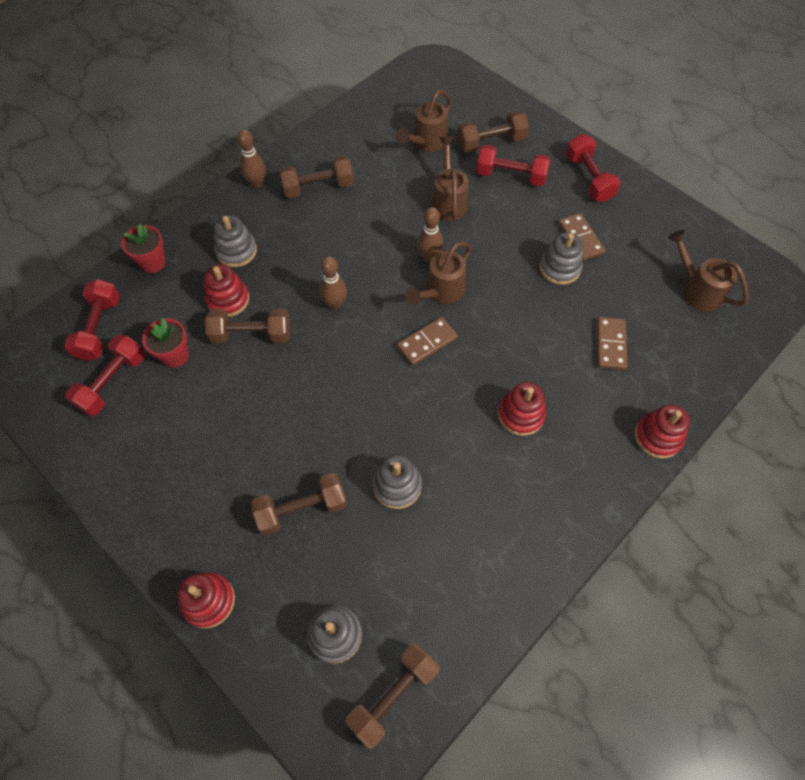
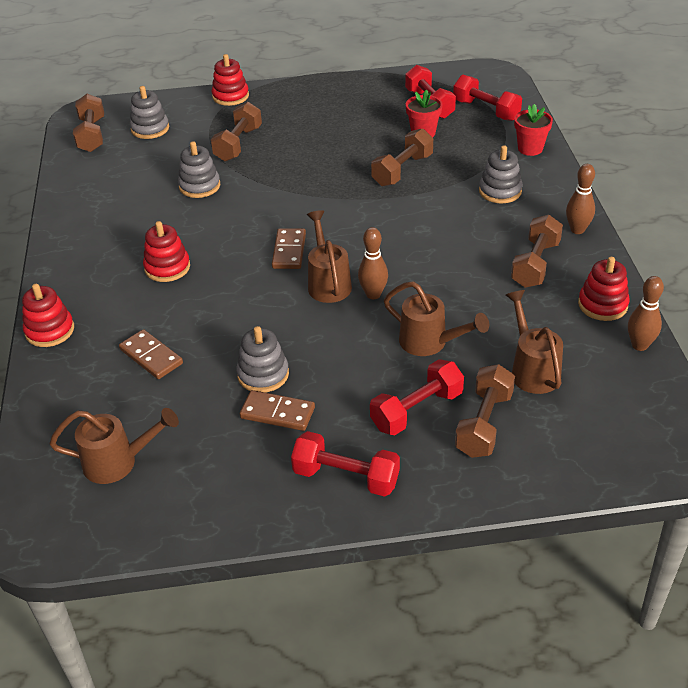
camera: 130 degrees right, 20 degrees down
red stacking toy [204,264,249,317] -> red stacking toy moved to [578,257,630,321]
brown bowling pin [320,256,347,310] -> brown bowling pin moved to [628,276,664,351]

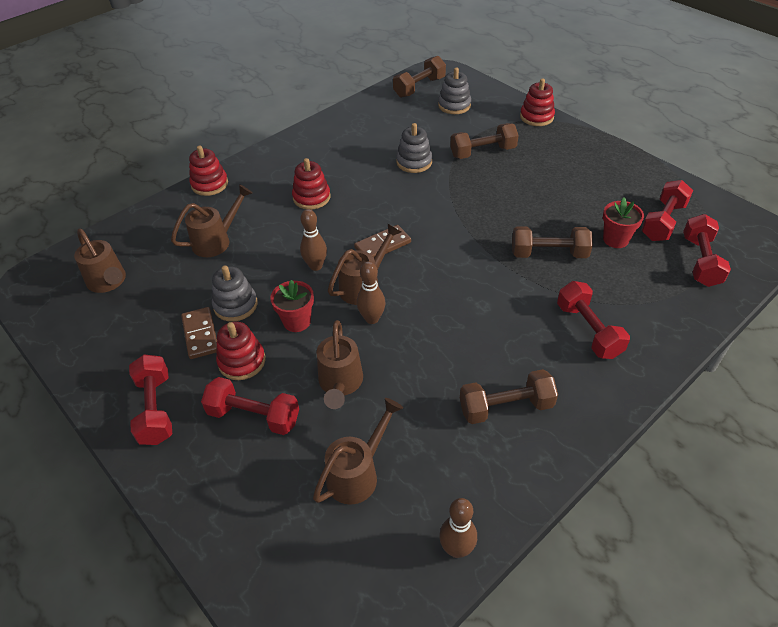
camera: 55 degrees right, 5 degrees up
brown domino [119,329,183,379] -> brown watering can [171,184,252,257]
brown dumbbell [455,364,515,458] -> none
grey stacking toy [479,145,523,203] -> red dumbbell [557,281,630,359]
red flower pot [514,104,553,156] -> red flower pot moved to [270,280,314,332]
brown bowling pin [566,164,595,234] -> brown bowling pin moved to [300,209,327,271]
red stacking toy [578,257,630,321] -> red stacking toy moved to [216,322,265,380]

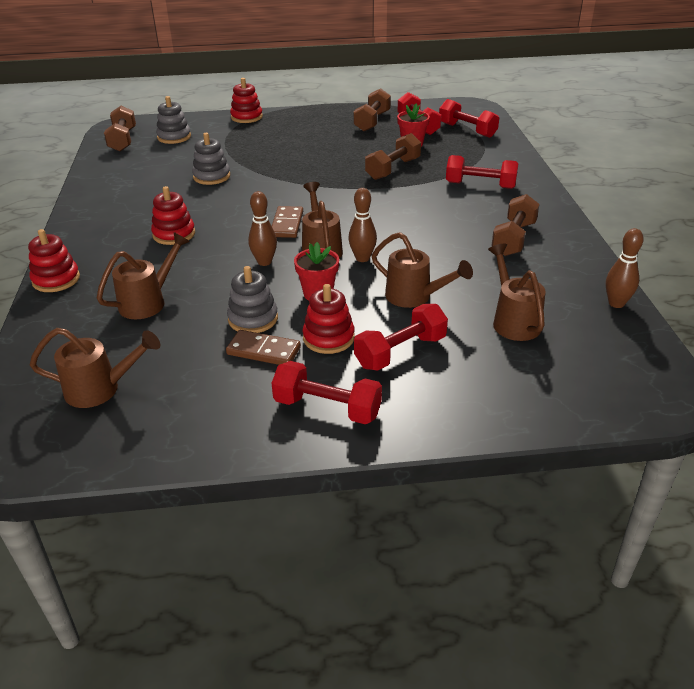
camera: 55 degrees left, 10 degrees down
brown watering can [171,184,252,257] -> brown watering can turned 45 degrees clockwise [97,232,190,319]
brown dumbbell [450,123,519,159] -> brown dumbbell moved to [353,88,391,131]

